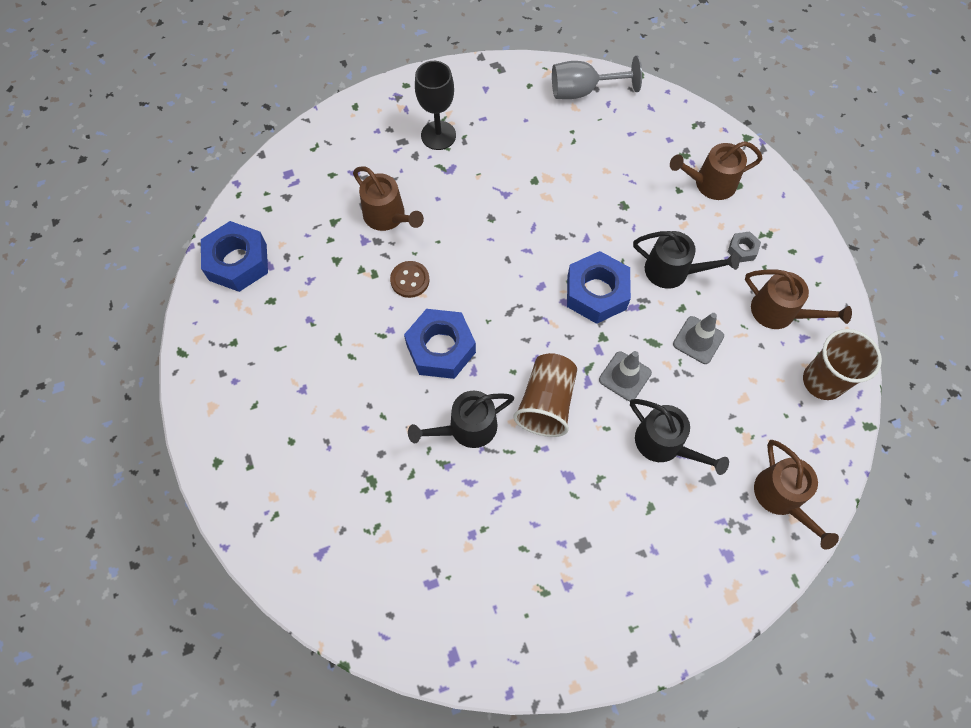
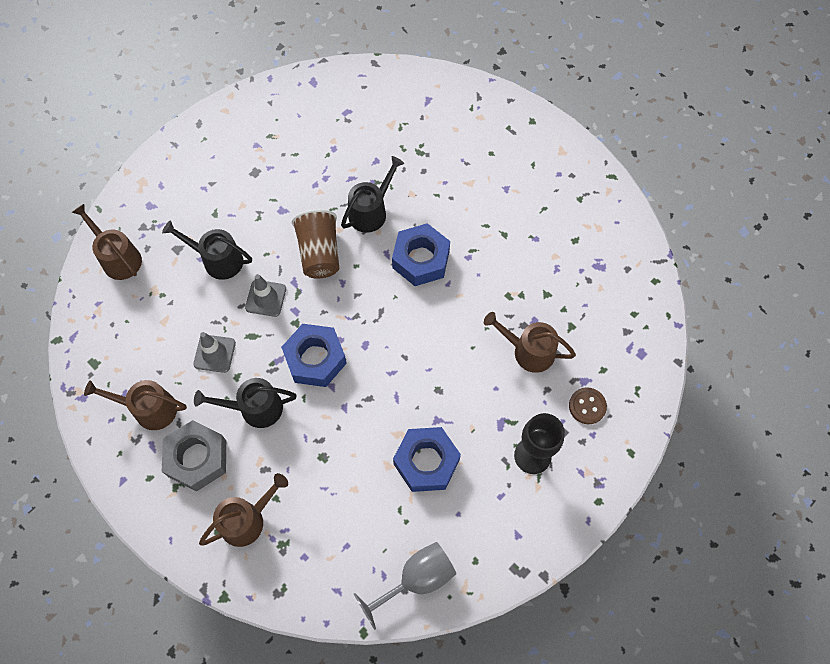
camera: 155 degrees right, 0 degrees up
blue nut [201,221,268,292] -> blue nut moved to [393,427,461,492]
brown button [390,261,430,298] -> brown button moved to [569,387,607,424]
grey nut [728,231,761,263] -> grey nut [162,420,226,491], size x2.14
brown cup [803,329,882,400] -> none

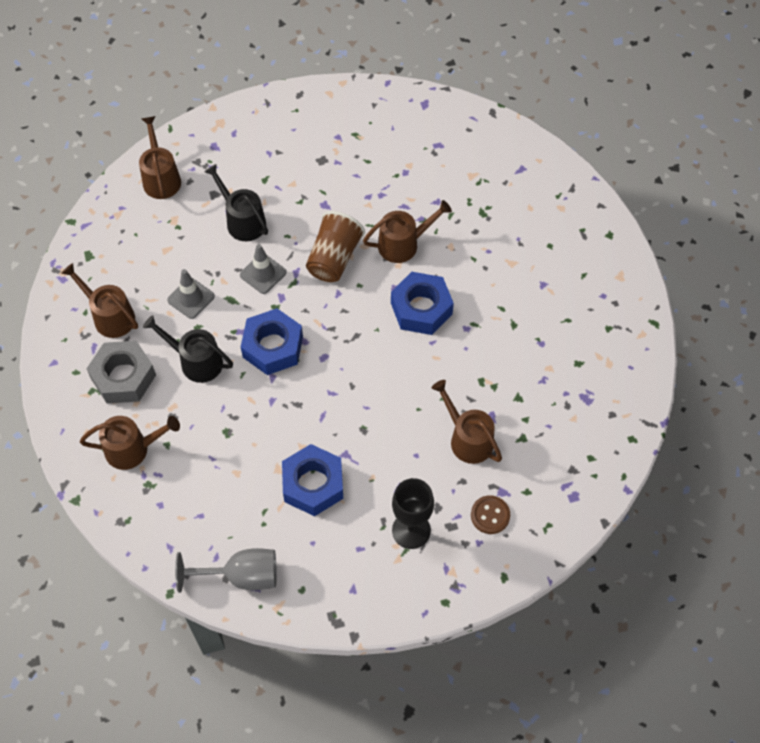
camera: 30 degrees right, 5 degrees down
black watering can [341,156,404,233] -> brown watering can [363,200,452,263]

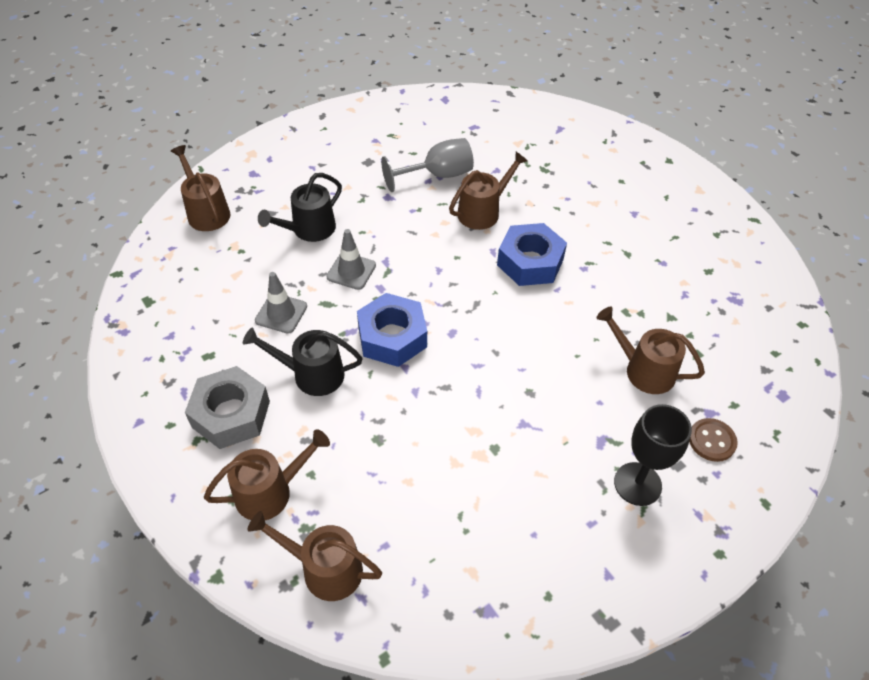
camera: 20 degrees left, 10 degrees down
brown watering can [61,263,138,338] -> brown watering can moved to [247,511,382,601]
grey goblet [175,548,277,593] -> grey goblet moved to [381,138,474,192]
black watering can [204,164,268,241] -> black watering can turned 75 degrees counterclockwise [258,173,342,242]
blue nut [282,444,343,516] -> none
brown cup [306,211,365,282] -> none

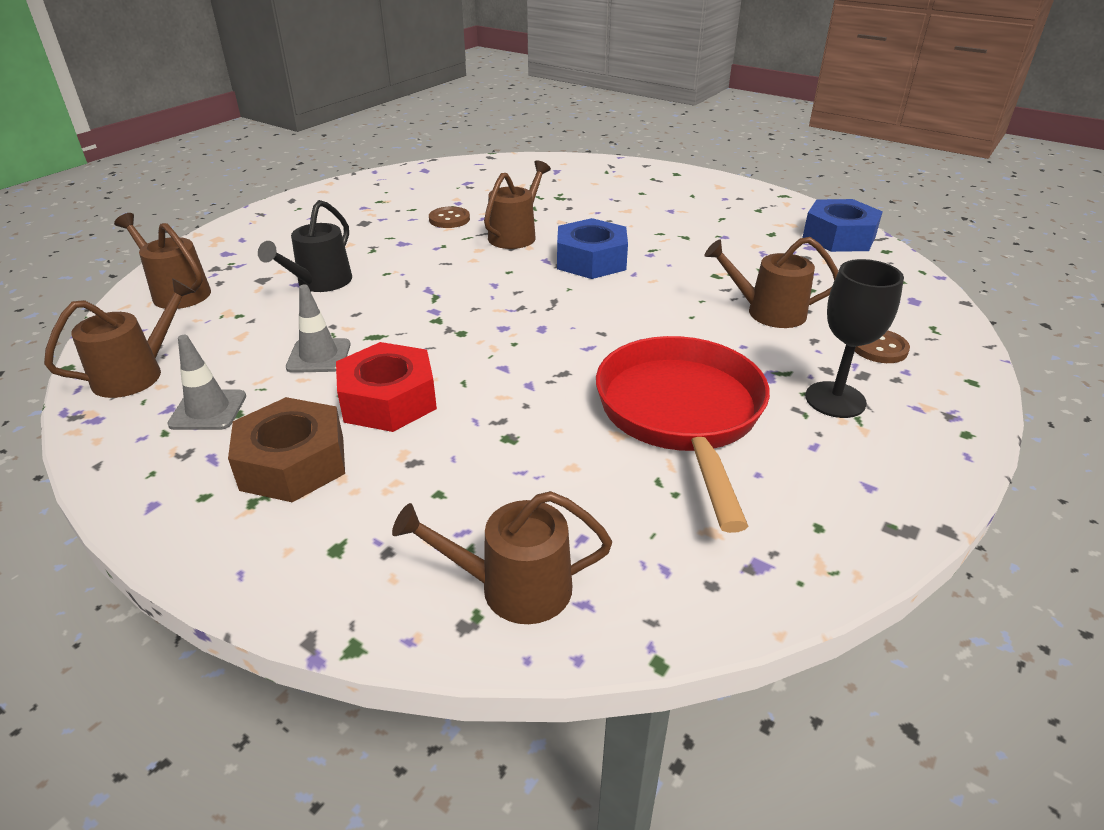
camera: 20 degrees left, 15 degrees down
grey nut [185,366,270,449] -> brown nut [228,397,345,502]
brown watering can [204,429,330,520] -> brown watering can moved to [44,278,195,398]
black watering can [243,327,363,396] -> red nut [336,342,437,432]
grey traffic cone [326,229,376,290] -> grey traffic cone moved to [167,335,246,430]
blue nut [357,293,427,367] -> blue nut moved to [802,199,883,252]
grey goblet [381,138,474,192] -> brown button [429,206,470,228]
none -> red pan [596,336,770,533]

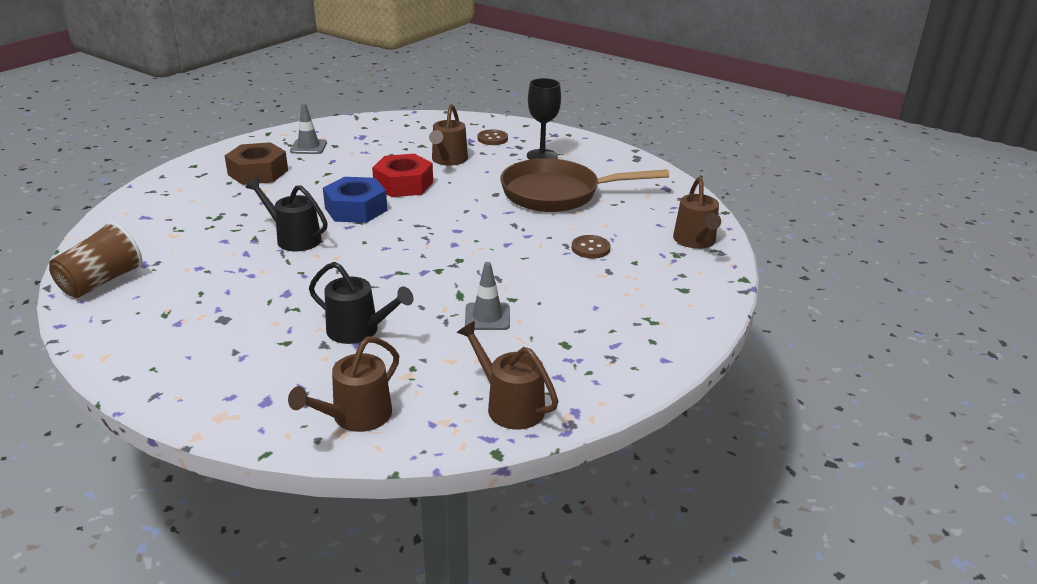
camera: 90 degrees left, 5 degrees down
grey traffic cone [167,335,246,430] -> grey traffic cone moved to [290,104,327,154]
brown nut [228,397,345,502] -> brown nut moved to [225,142,288,185]
red nut [336,342,437,432] -> red nut moved to [372,154,433,197]
brown button [429,206,470,228] -> brown button moved to [572,235,610,259]
brown watering can [484,160,551,249] -> black watering can [245,177,328,251]
red pan [596,336,770,533] -> brown pan [500,158,669,212]
blue nut [802,199,883,252] -> none
none -> brown cup [49,221,142,298]

